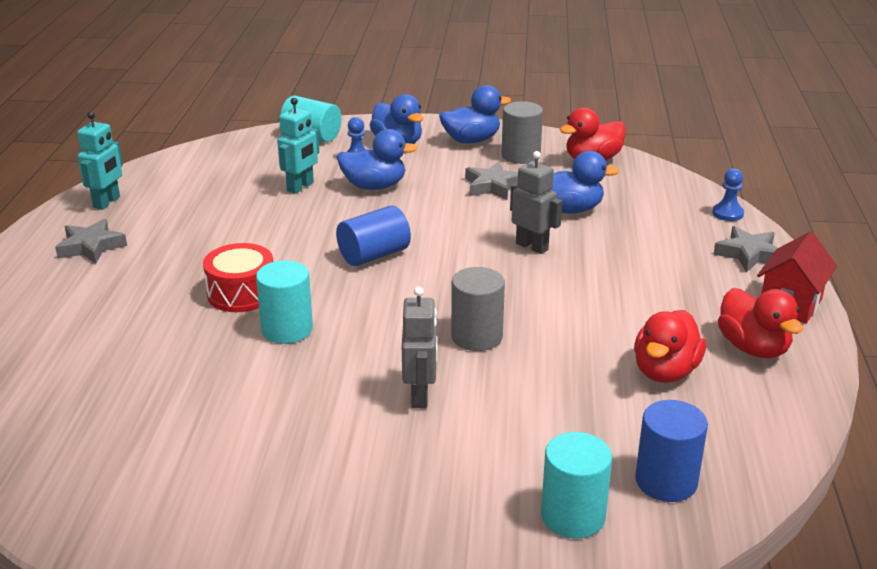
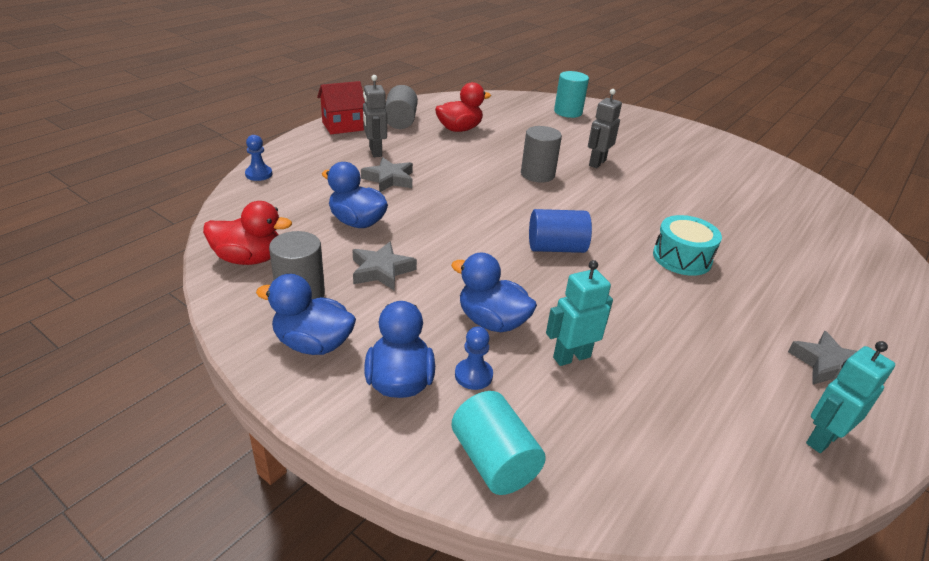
camera: 150 degrees left, 5 degrees up
red drum [203,243,273,312] -> turquoise drum [653,215,722,276]
turquoise cylinder [256,260,313,344] -> none
grey robot [510,151,562,254] -> grey robot moved to [363,75,387,157]
blue cylinder [635,400,708,502] -> none
grey star [713,226,778,272] -> grey star moved to [361,157,413,192]
red duck [718,288,803,358] -> grey cylinder [385,85,418,129]

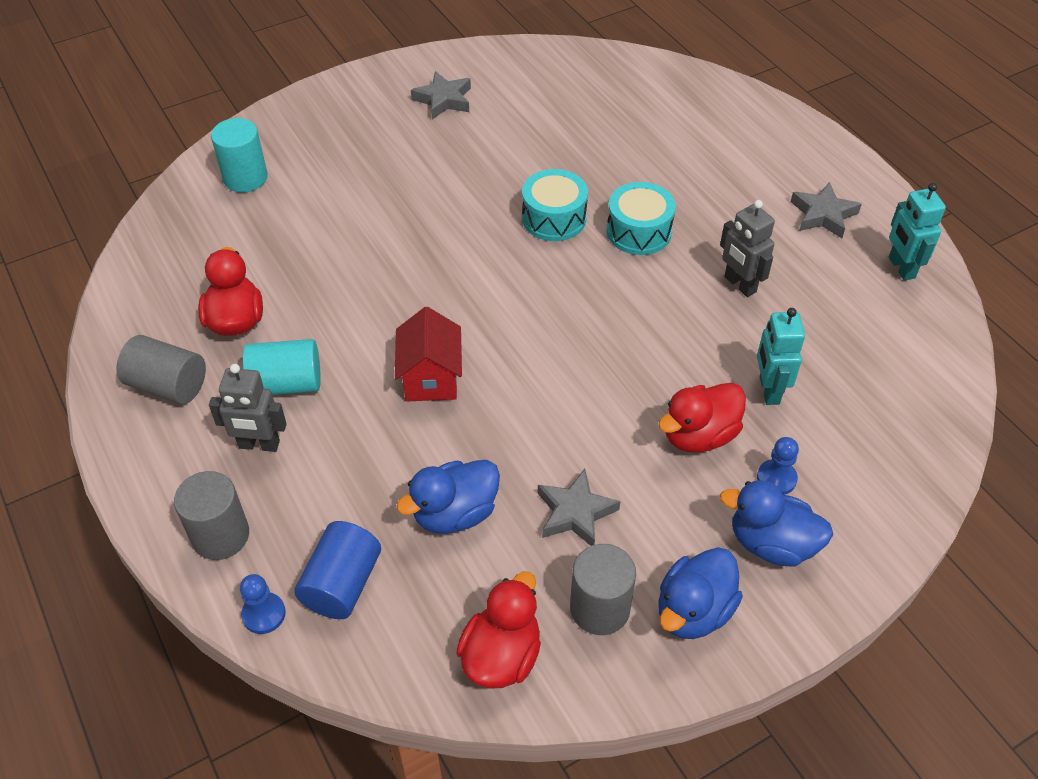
camera: 65 degrees left, 15 degrees up
red house [317,81,365,134] -> red house moved to [395,307,462,401]
grey star [361,157,413,192] -> grey star moved to [411,71,471,119]
blue duck [451,253,537,332] -> red duck [658,383,746,452]
turquoise cylinder [452,391,546,495] -> turquoise cylinder moved to [243,339,321,395]
grey cylinder [521,126,562,182] -> grey cylinder moved to [174,471,249,560]
blue cylinder [529,209,592,253] -> blue cylinder moved to [294,521,381,619]
grey robot [588,89,622,168] -> grey robot moved to [720,200,775,297]
none -> turquoise drum [522,169,588,241]

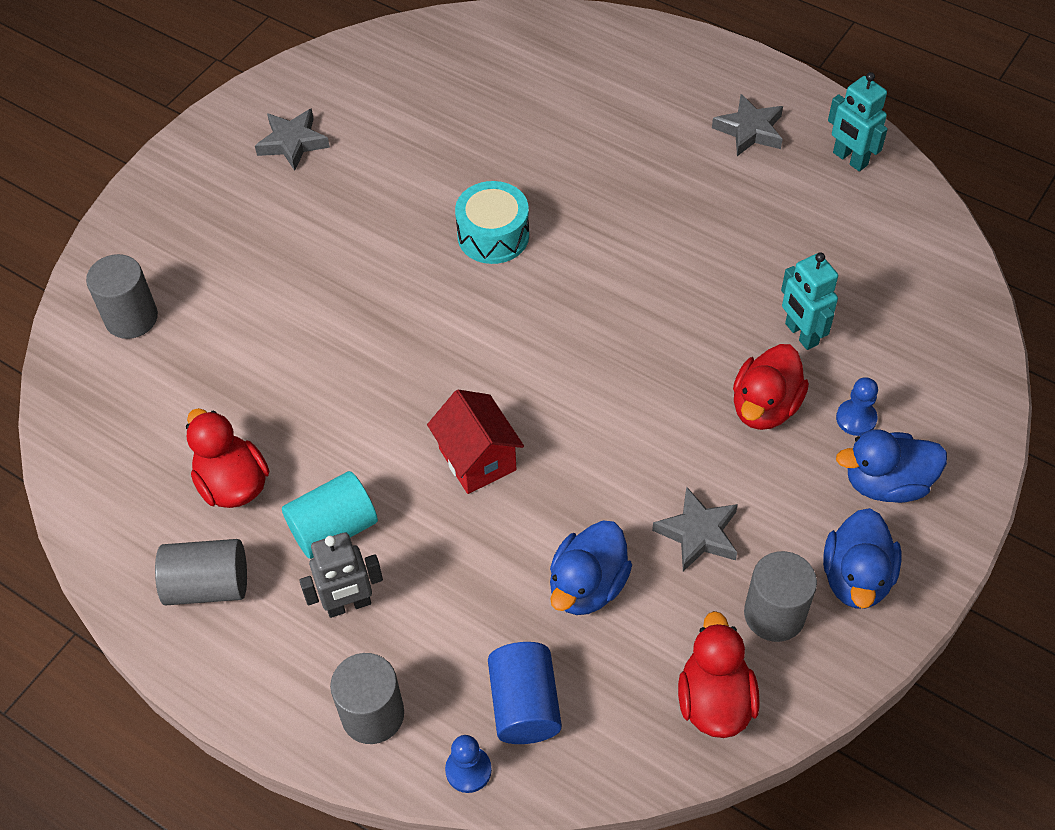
camera: 25 degrees left, 5 degrees up
turquoise cylinder [211,118,268,192] -> grey cylinder [86,254,158,339]
turquoise drum [607,182,676,255] -> none
grey robot [720,200,775,297] -> none

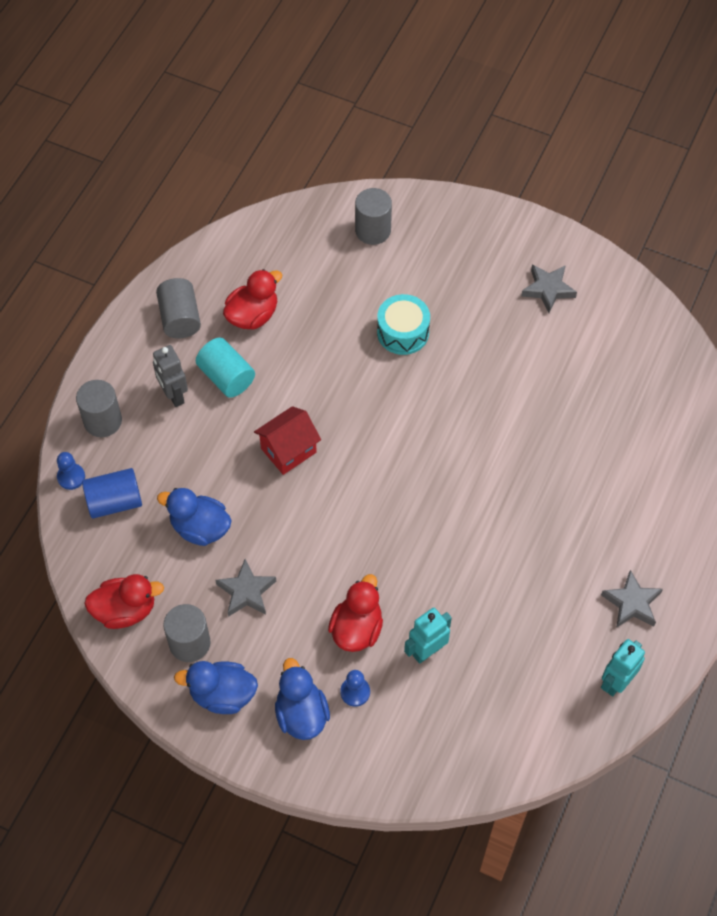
camera: 80 degrees right, 5 degrees up
turquoise drum [455,181,529,264] -> turquoise drum moved to [377,294,430,355]
red duck [733,344,809,430] -> red duck turned 90 degrees clockwise [328,574,383,652]

